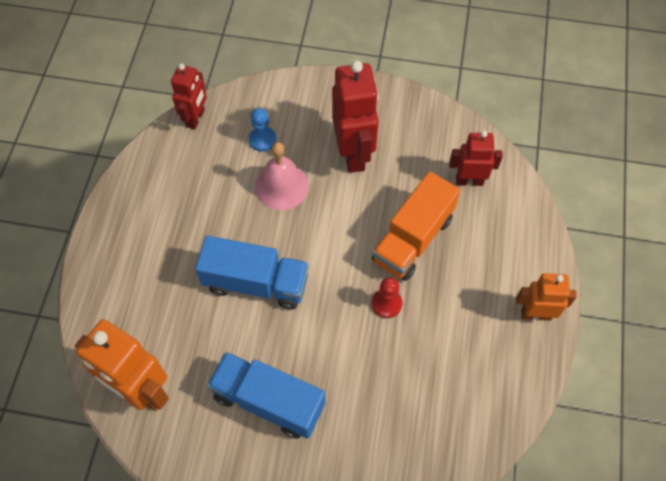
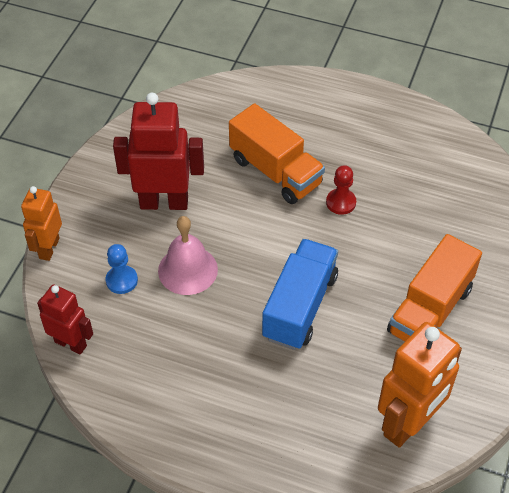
camera: 80 degrees left, 10 degrees down
blue truck [207,352,326,439] -> orange truck [387,234,482,341]
red robot [449,131,503,186] -> none
orange robot [516,273,577,321] -> orange robot moved to [21,186,62,261]

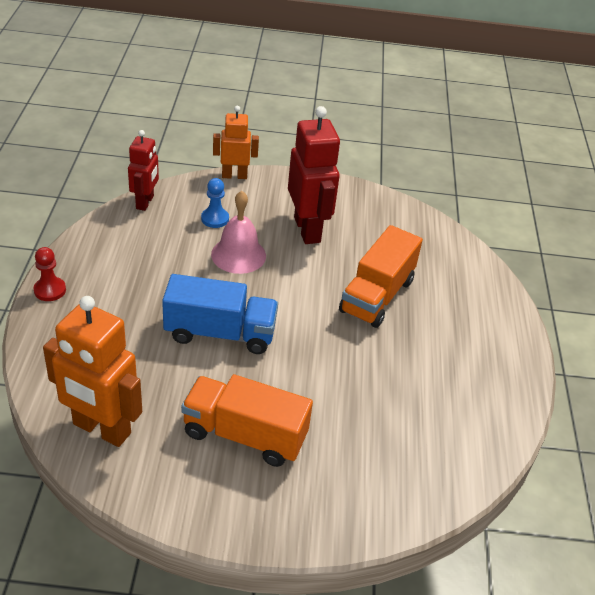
camera: 70 degrees right, 10 degrees down
red pawn [326,165,356,215] -> red pawn moved to [34,247,66,301]

